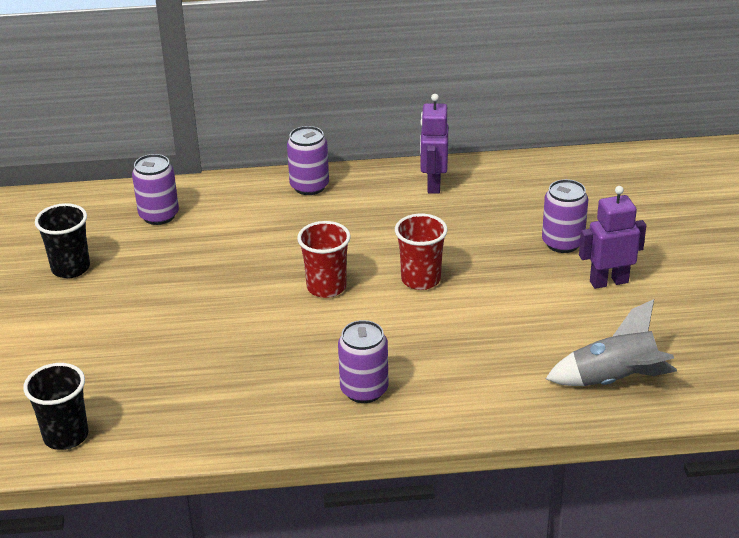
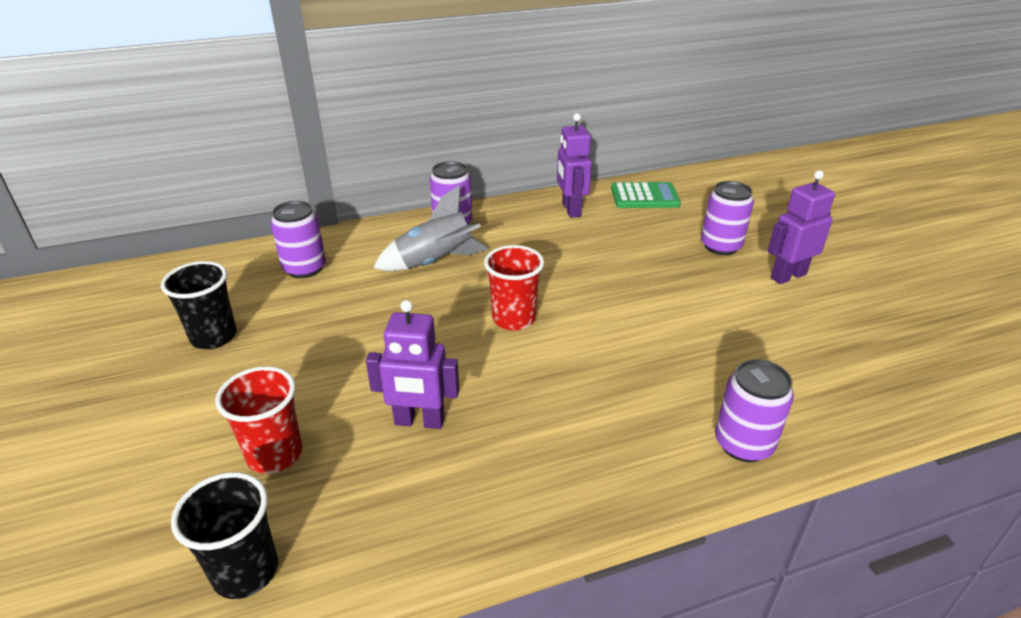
camera: 15 degrees left, 0 degrees up
purple can [338,320,388,403] -> purple can moved to [715,359,794,462]
red cup [395,214,448,290] -> red cup moved to [215,366,303,474]
grey rocket [546,299,677,386] -> grey rocket moved to [373,185,489,271]
none -> purple robot [366,300,459,429]
none -> green calculator [611,182,681,208]

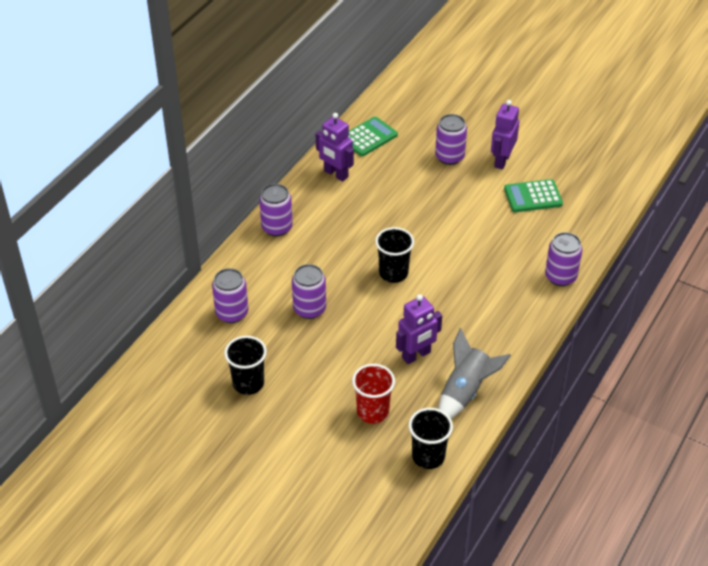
camera: 40 degrees left, 10 degrees up
grey rocket [373,185,489,271] -> grey rocket moved to [438,328,511,419]
red cup [484,245,544,331] -> black cup [375,227,414,283]
none -> purple can [292,264,326,319]
none -> green calculator [504,179,563,212]

